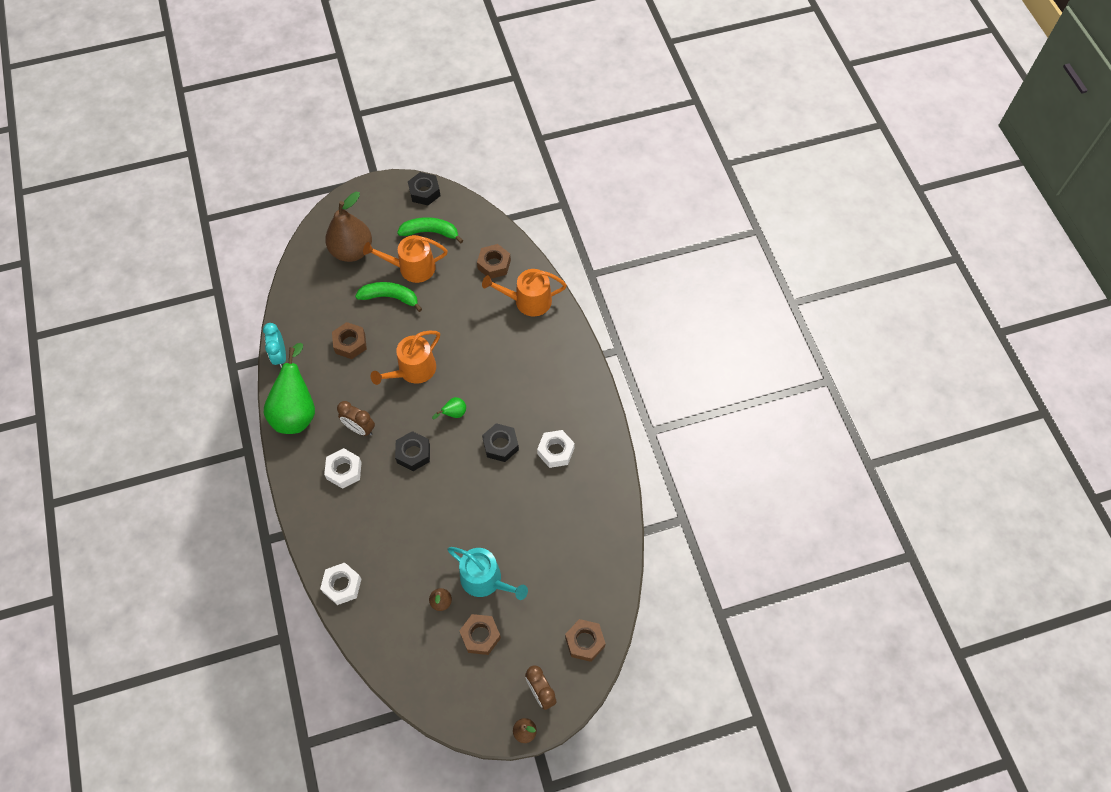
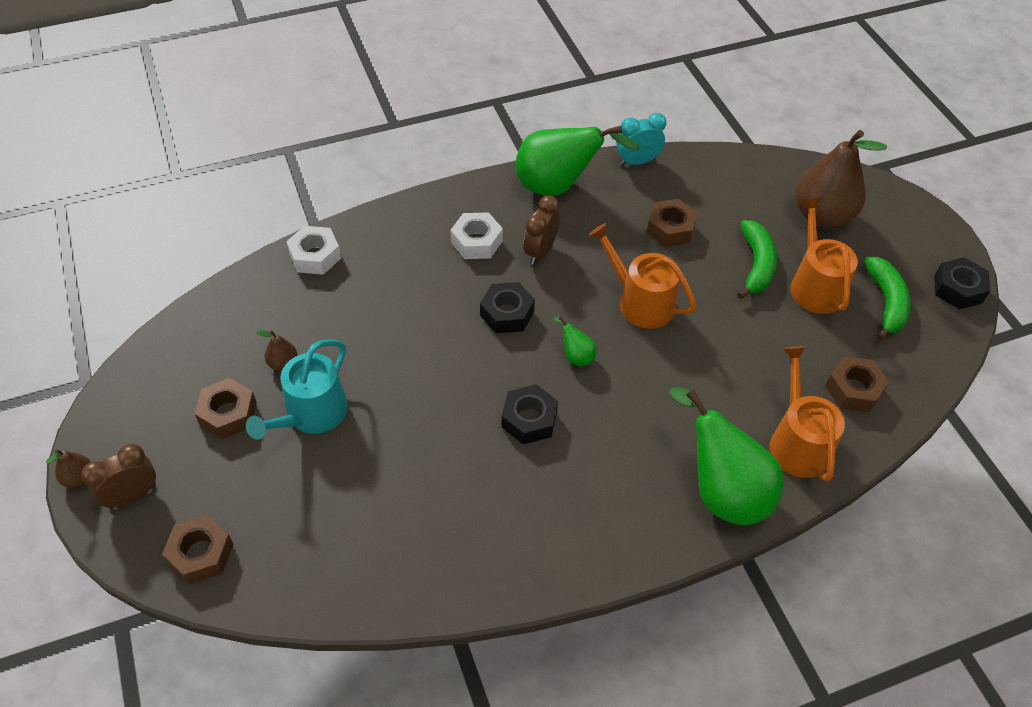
camera: 85 degrees right, 10 degrees down
white nut [537,430,575,468] -> none
none -> green pear [669,387,784,525]

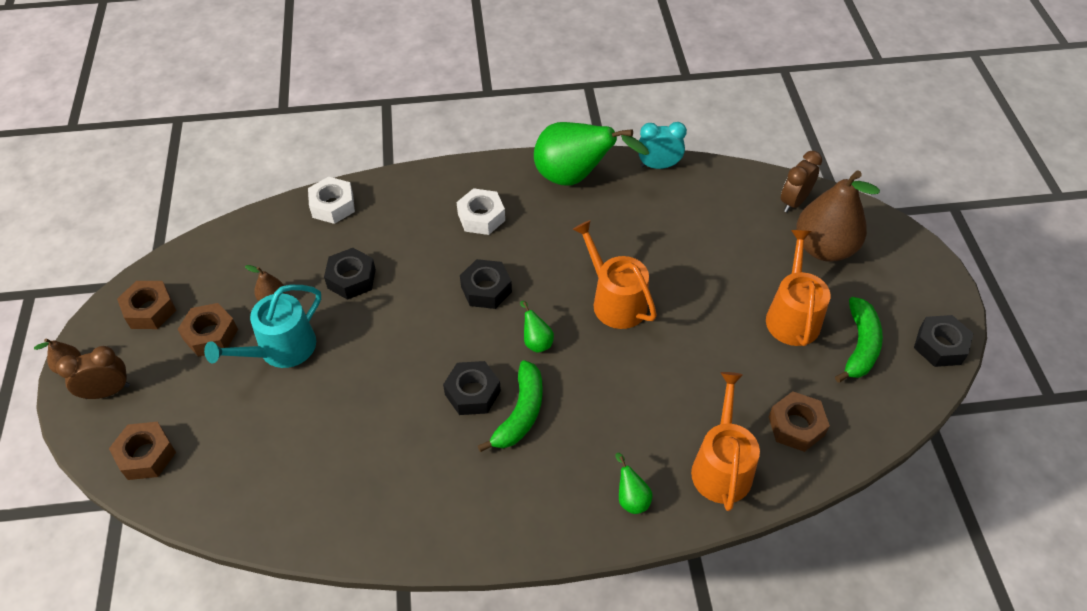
camera: 15 degrees right, 0 degrees up
brown clock [524,195,560,265] -> brown clock moved to [781,151,822,212]
brown nut [647,199,698,247] -> brown nut moved to [117,281,176,329]
green pear [669,387,784,525] -> green pear [615,453,652,514], size x0.42
green banana [738,220,777,299] -> green banana moved to [478,360,543,452]
none -> black nut [324,248,376,300]

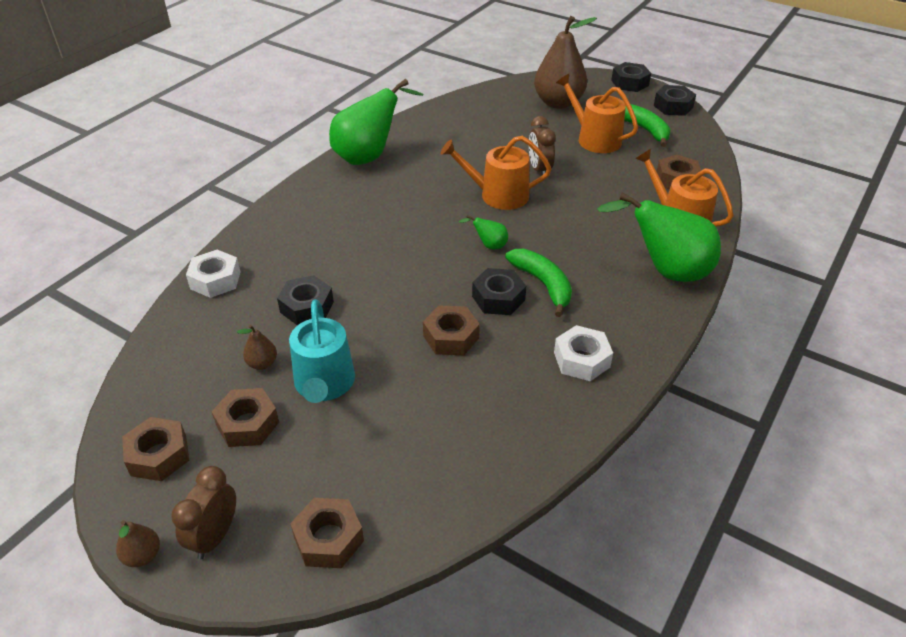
camera: 50 degrees left, 10 degrees down
white nut [457,188,505,235] -> white nut moved to [554,325,613,381]
black nut [460,259,512,309] -> black nut moved to [611,62,651,92]
green pear [615,453,652,514] -> green pear [597,192,721,282], size x2.36
turquoise clock [639,122,687,169] -> none
brown clock [781,151,822,212] -> brown clock moved to [529,116,556,175]
none -> brown nut [423,306,480,355]

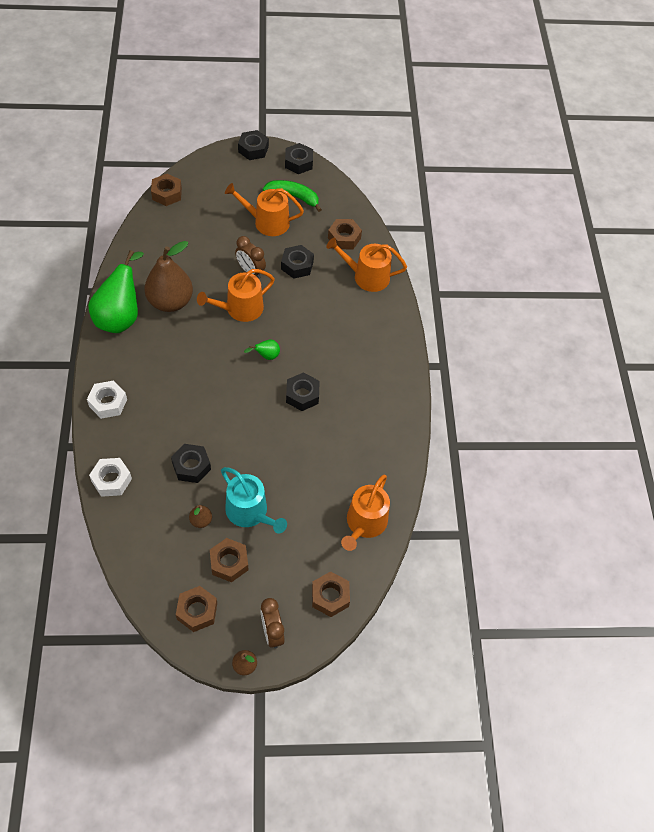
camera: 40 degrees left, 15 degrees up
brown nut [423,306,480,355] -> brown nut moved to [151,174,182,206]
green banana [505,249,572,317] -> none
brown pear [534,16,597,109] -> brown pear moved to [144,241,193,312]
white nut [554,325,613,381] -> white nut moved to [87,380,127,419]
green pear [597,192,721,282] -> none
none -> black nut [281,245,314,279]
none -> orange watering can [341,474,390,551]

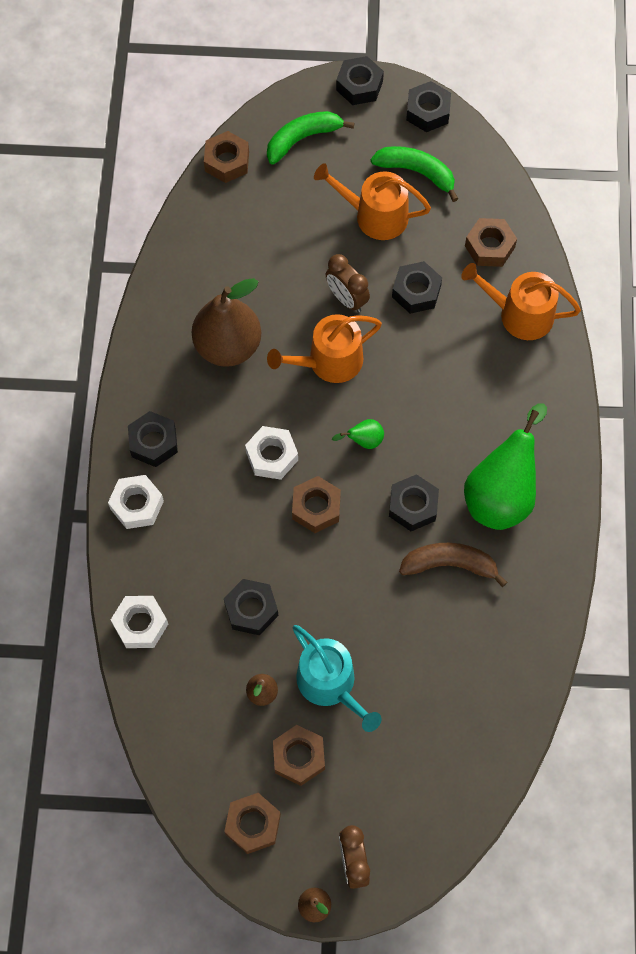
camera: 10 degrees right, 10 degrees up
green pear [88,250,144,333] -> green pear moved to [464,403,547,530]
brown nut [312,571,350,617] -> brown nut moved to [292,476,341,533]
orange watering can [341,474,390,551] -> none
none -> black nut [128,411,178,467]
none -> white nut [245,426,298,480]
none -> green banana [267,111,355,165]
none -> brown banana [399,543,507,587]

